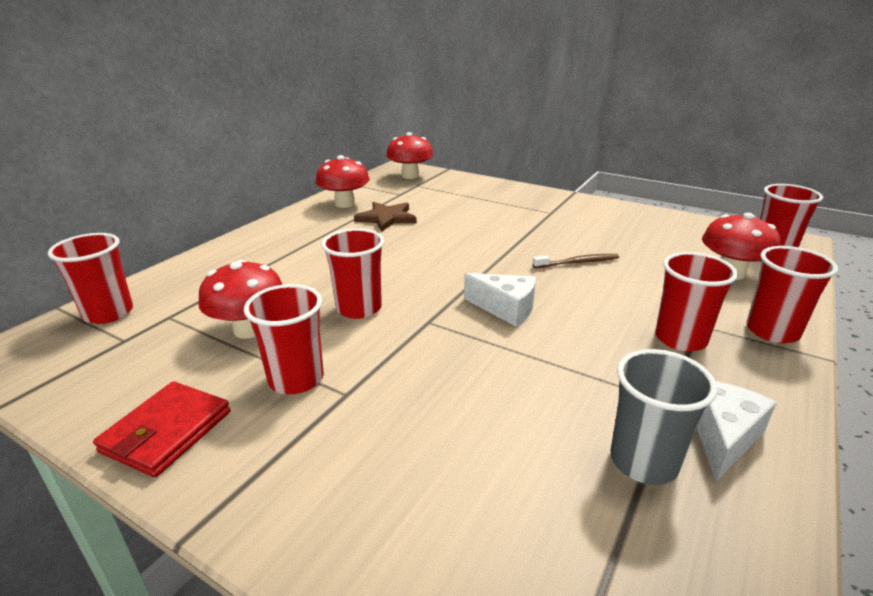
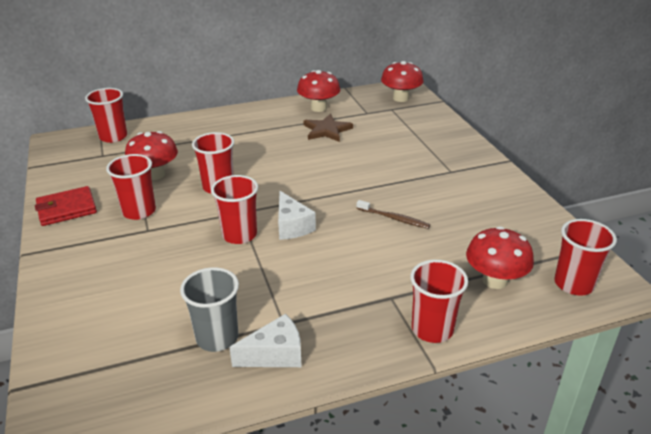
camera: 40 degrees right, 5 degrees up
red cup [655,252,738,351] -> red cup moved to [211,175,258,244]

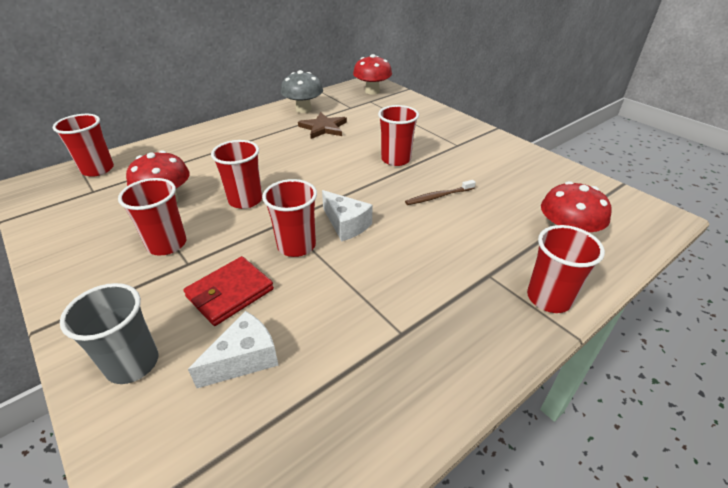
camera: 20 degrees left, 5 degrees up
red wallet [35,186,97,226] -> red wallet moved to [183,256,274,326]
grey cup [180,267,239,352] -> grey cup moved to [60,283,158,384]
white cheese [229,314,302,367] -> white cheese moved to [188,311,279,388]
red mushroom [297,70,340,112] -> grey mushroom [281,70,323,113]
brown toothbrush [357,200,430,229] -> brown toothbrush turned 150 degrees clockwise [405,180,476,205]
red cup [554,219,617,296] -> red cup moved to [378,105,419,166]

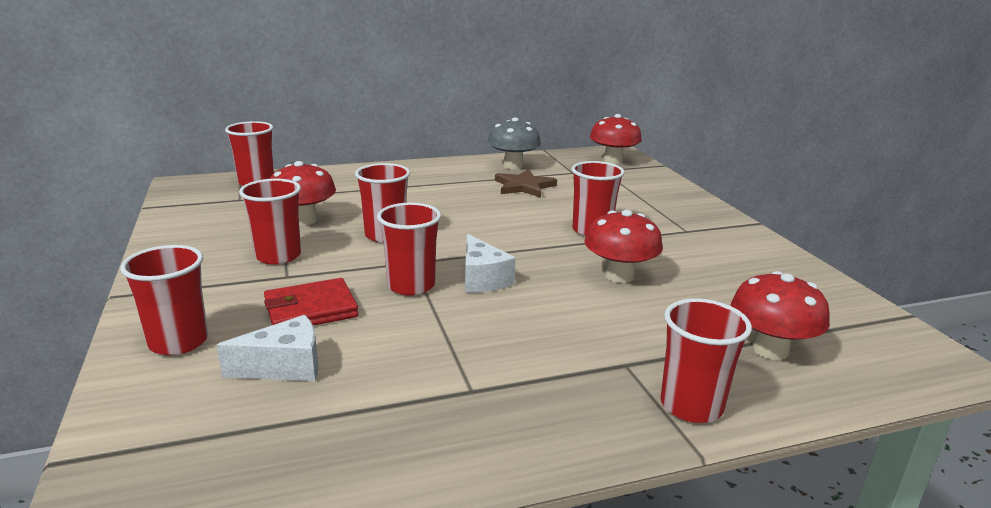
camera: 20 degrees right, 15 degrees down
grey cup [60,283,158,384] -> red cup [120,245,208,355]
brown toothbrush [405,180,476,205] -> red mushroom [584,210,663,283]

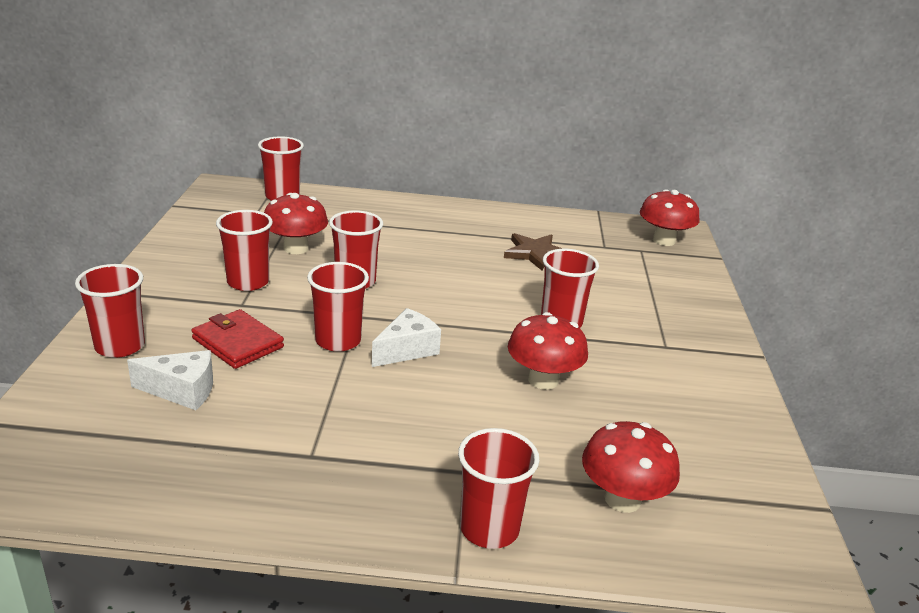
camera: 20 degrees right, 5 degrees up
red wallet [264,278,359,326] -> red wallet turned 45 degrees clockwise [191,309,284,369]
white cheese [465,234,516,293] -> white cheese turned 135 degrees counterclockwise [372,308,441,367]
grey mushroom [488,117,541,170] -> none

